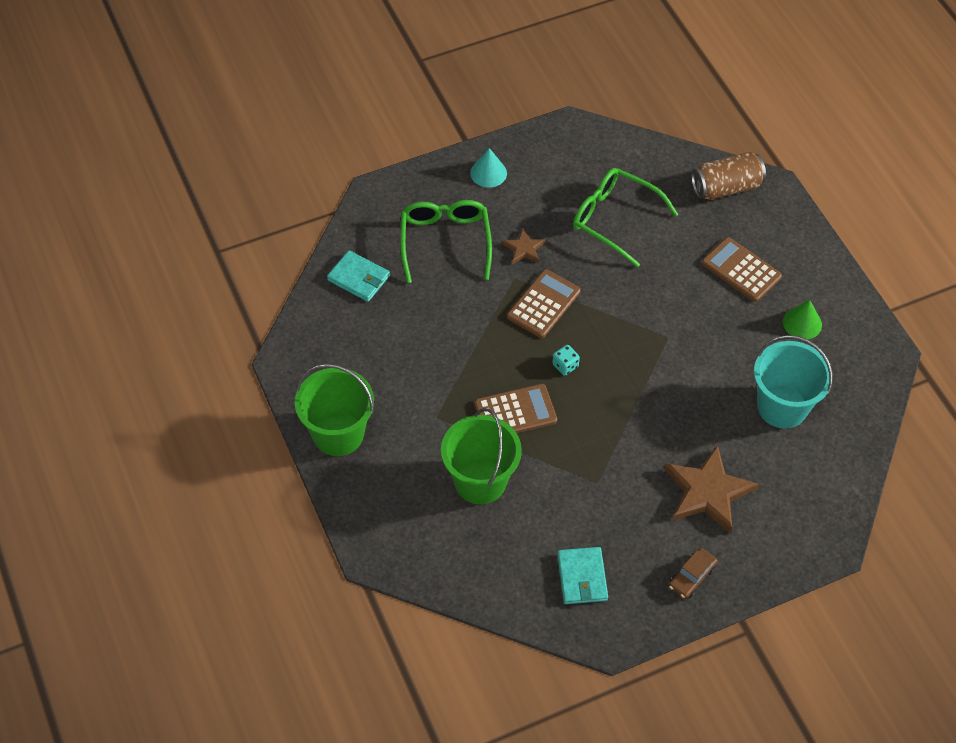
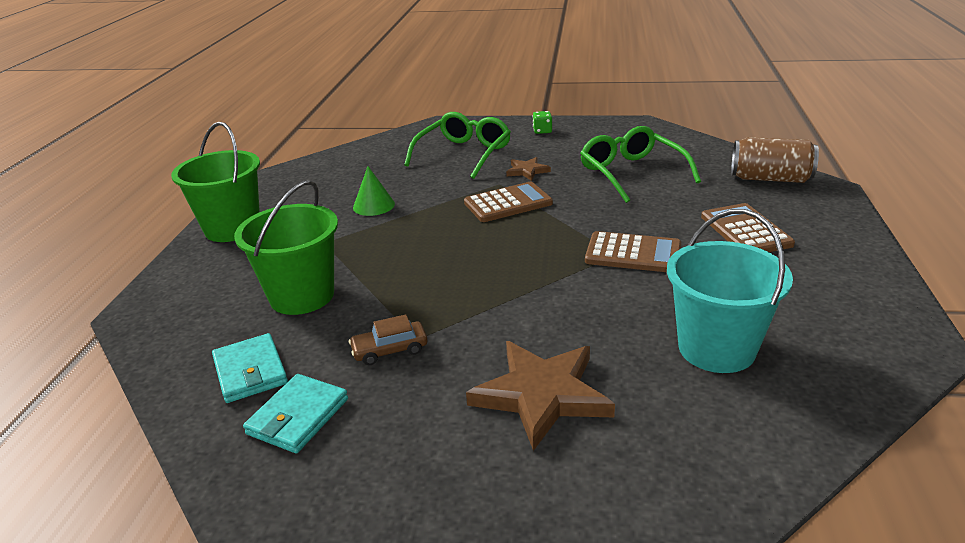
camera: 35 degrees right, 25 degrees down
turquoise wallet [327,250,390,302] -> turquoise wallet moved to [212,333,288,403]
turquoise cone [470,148,507,188] -> green dice [533,111,552,134]
brown calculator [474,384,557,433] -> brown calculator moved to [585,231,681,272]
turquoise dice [552,345,580,376] -> none
brown car [669,548,718,599] -> brown car moved to [349,314,427,365]
green cone [783,300,822,339] -> green cone moved to [353,166,395,216]

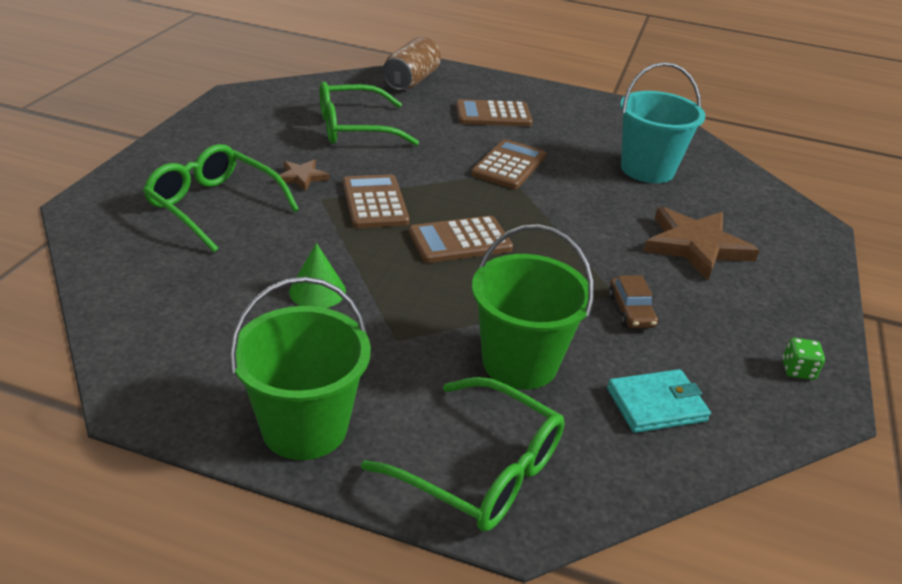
camera: 85 degrees left, 5 degrees up
turquoise wallet [243,374,348,453] -> none
green dice [533,111,552,134] -> green dice moved to [782,338,825,380]
none -> green glasses [361,377,565,532]
none -> brown calculator [409,216,513,263]

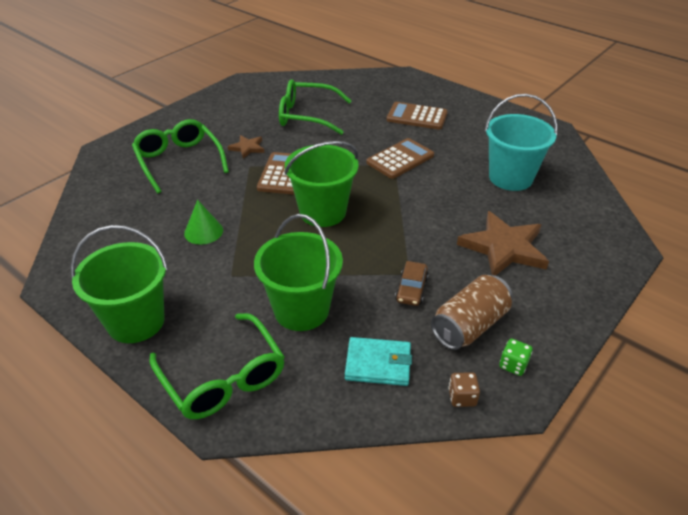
camera: 25 degrees right, 5 degrees up
brown can [382,37,441,90] -> brown can moved to [431,275,512,350]
brown calculator [409,216,513,263] -> green bucket [285,141,359,227]
none -> brown dice [449,372,480,407]

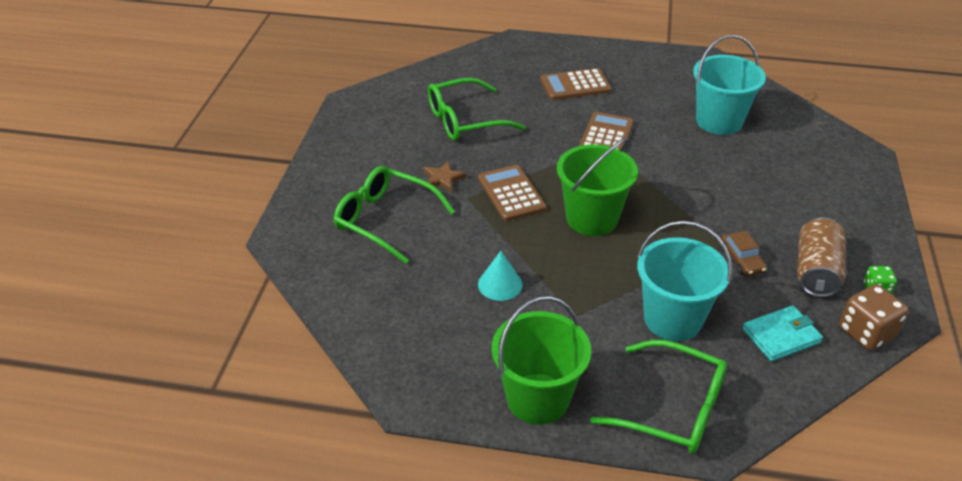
camera: 30 degrees left, 0 degrees up
green cone [184,200,223,245] -> turquoise cone [478,251,522,301]
green bucket [254,214,343,331] -> turquoise bucket [637,221,732,341]
brown dice [449,372,480,407] -> brown dice [839,284,909,351], size x1.82
brown star [457,211,549,276] -> none

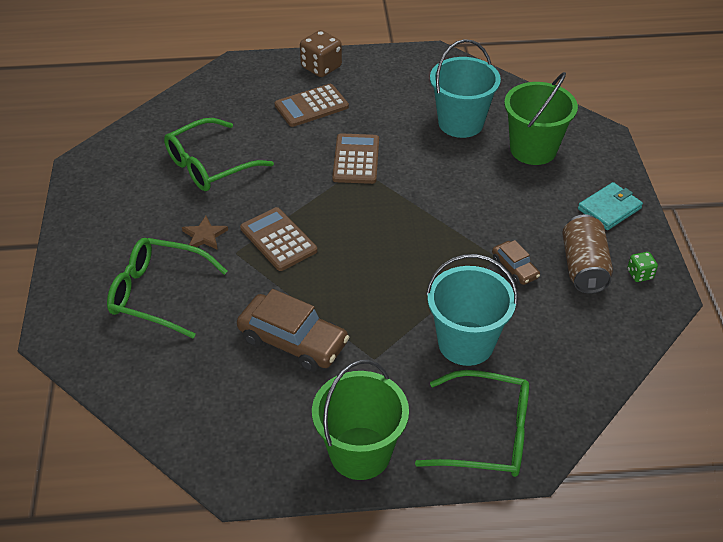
camera: 15 degrees left, 5 degrees up
turquoise cone [478,251,522,301] -> brown car [237,289,349,372]
green bucket [557,138,638,236] -> green bucket moved to [504,72,578,165]
turquoise wallet [742,306,823,361] -> turquoise wallet moved to [578,182,643,230]
brown dice [839,284,909,351] -> brown dice moved to [300,30,342,77]

